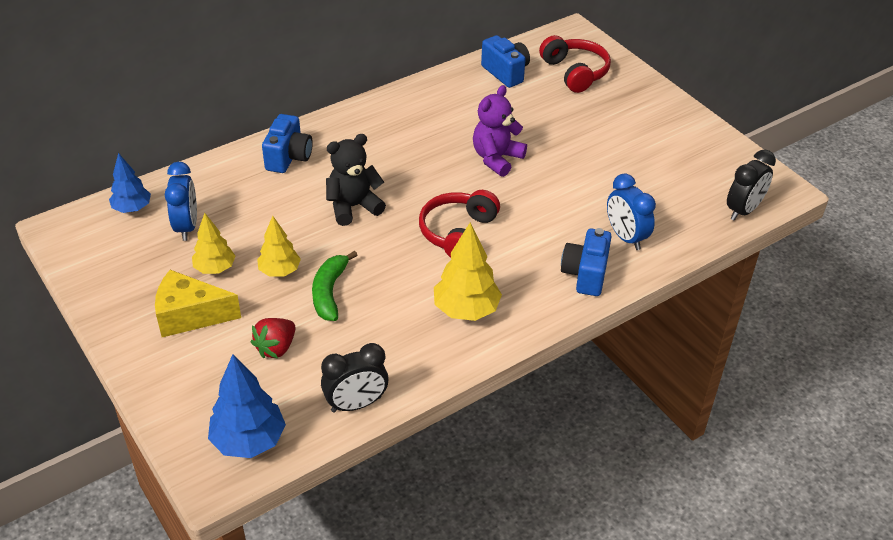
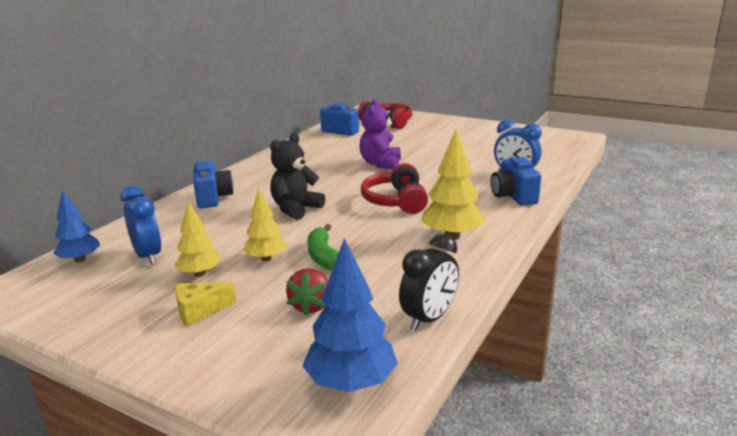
camera: 25 degrees left, 20 degrees down
yellow cheese [155,270,241,337] -> yellow cheese [175,281,236,326], size x0.64
black clock [727,150,776,221] -> none

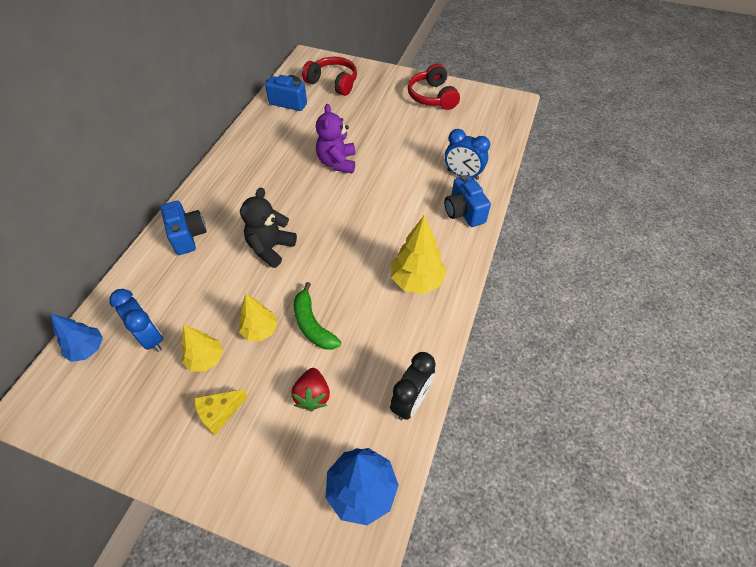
camera: 10 degrees left, 30 degrees up
red headphones [361,163,428,214] -> red headphones moved to [408,64,460,110]

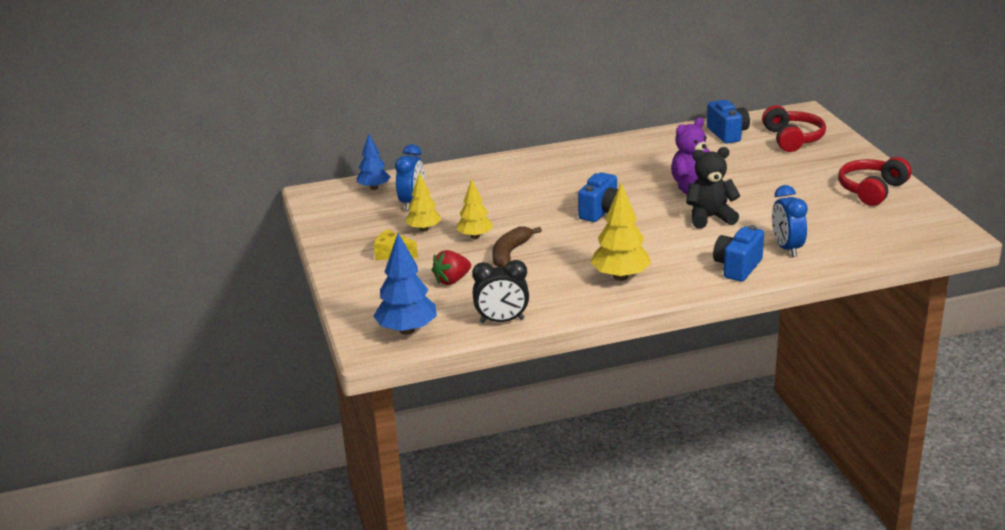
camera: 55 degrees right, 25 degrees down
blue camera [161,201,207,255] -> blue camera moved to [578,173,618,222]
black teddy bear [240,188,297,268] -> black teddy bear moved to [686,147,740,229]
green banana [294,282,341,350] -> brown banana [492,226,542,267]

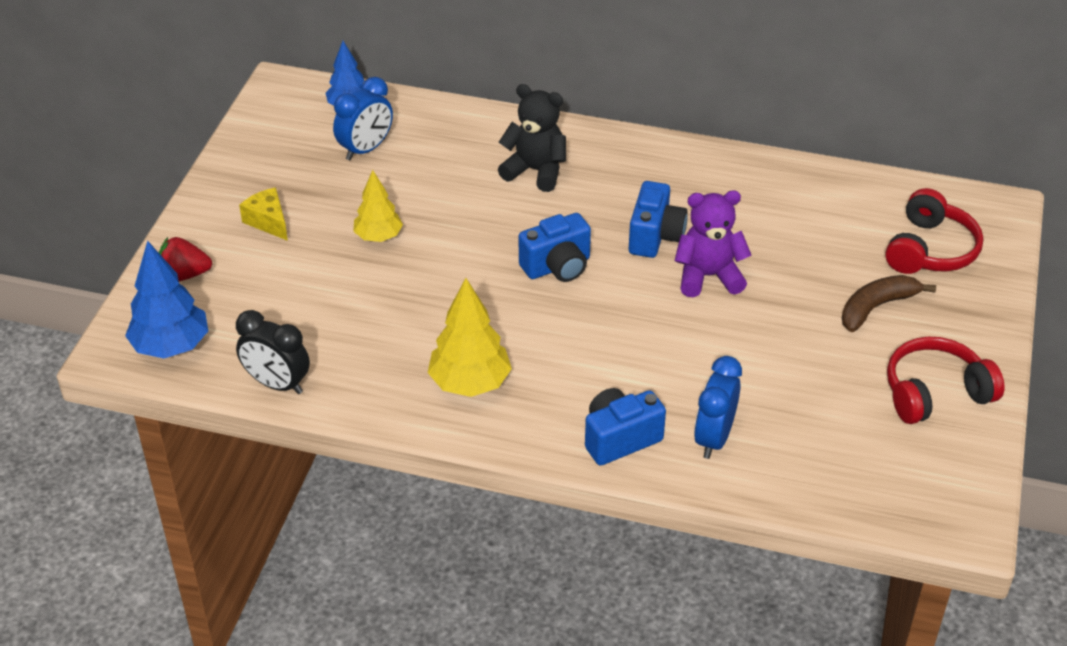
camera: 30 degrees right, 15 degrees up
yellow tree [405,172,441,232] -> none
red strawberry [432,250,471,285] -> red strawberry moved to [159,237,212,282]
brown banana [492,226,542,267] -> brown banana moved to [842,275,936,332]
black teddy bear [686,147,740,229] -> black teddy bear moved to [498,84,566,192]
blue camera [707,100,750,144] -> blue camera moved to [629,181,688,258]

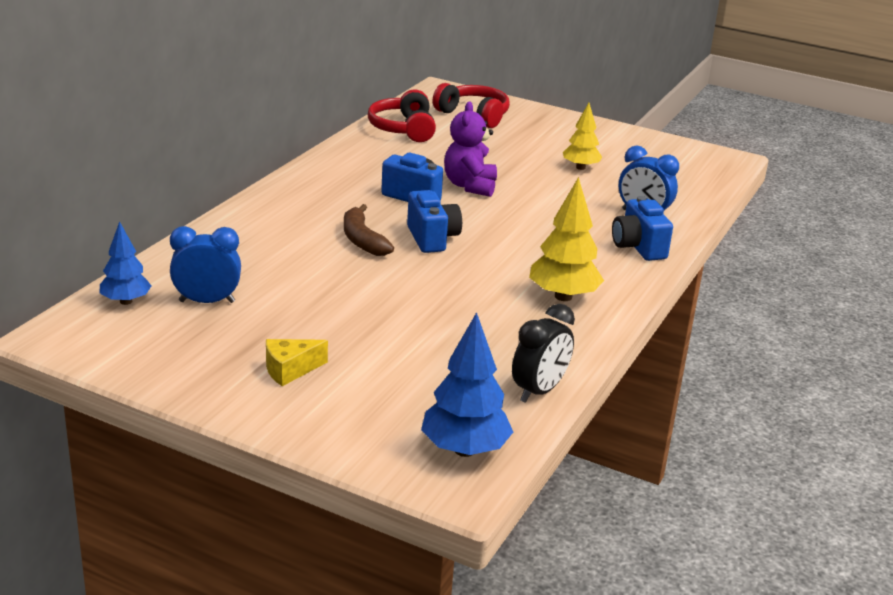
camera: 80 degrees left, 15 degrees down
red strawberry [159,237,212,282] -> none
blue clock [333,77,393,160] -> blue clock turned 60 degrees counterclockwise [170,226,241,303]
yellow tree [353,170,403,242] -> yellow tree moved to [563,103,602,170]
black teddy bear [498,84,566,192] -> none
brown banana [842,275,936,332] -> brown banana moved to [344,204,394,256]
red headphones [887,337,1004,424] -> red headphones moved to [368,89,436,142]

